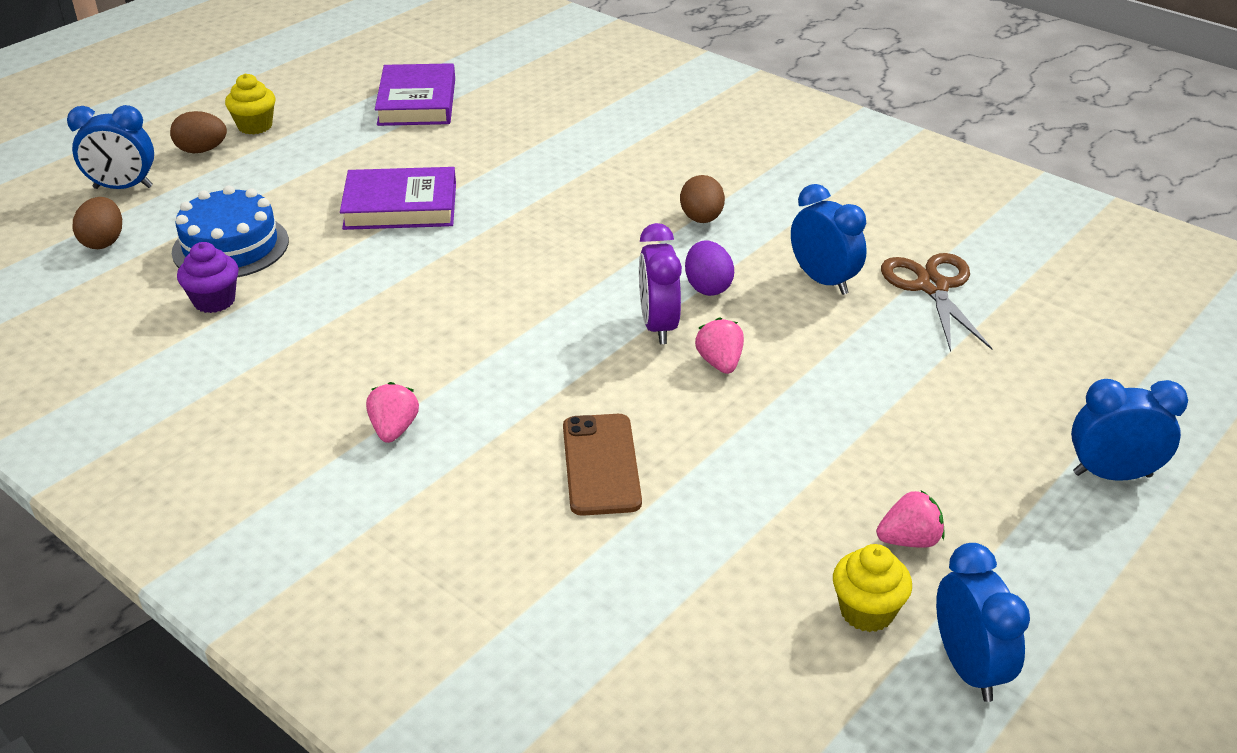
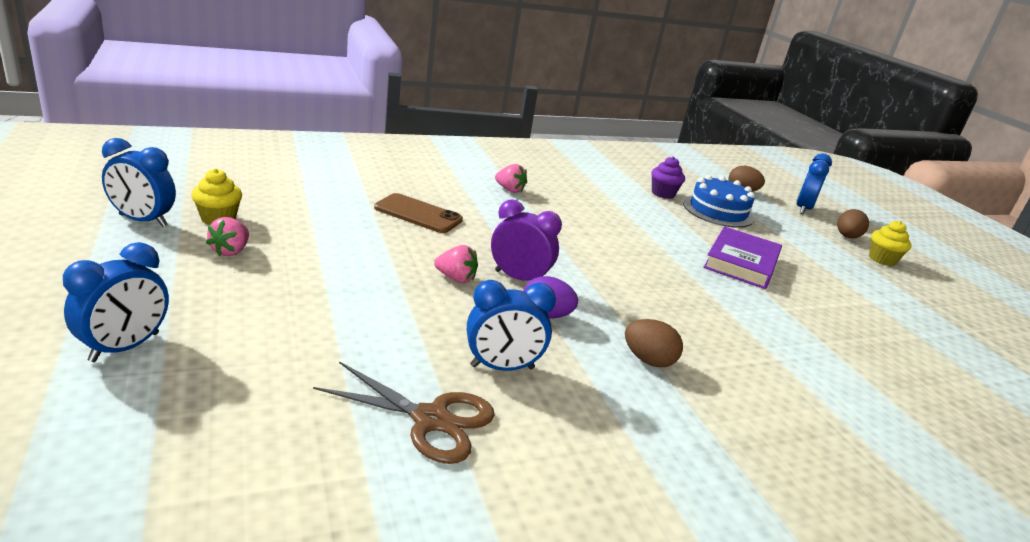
camera: 115 degrees right, 10 degrees down
purple book [375,63,455,126] -> none

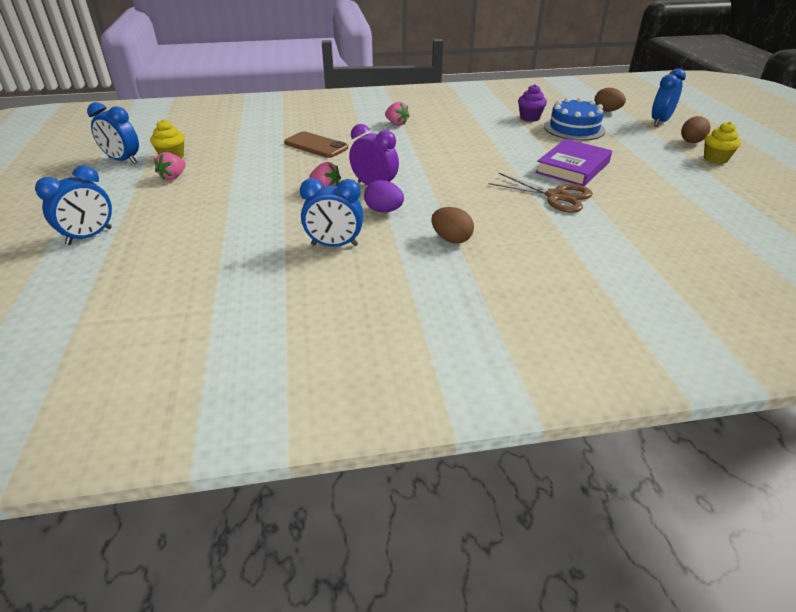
camera: 15 degrees right, 10 degrees up
brown scissors [313,361,495,464] -> brown scissors moved to [488,173,593,213]

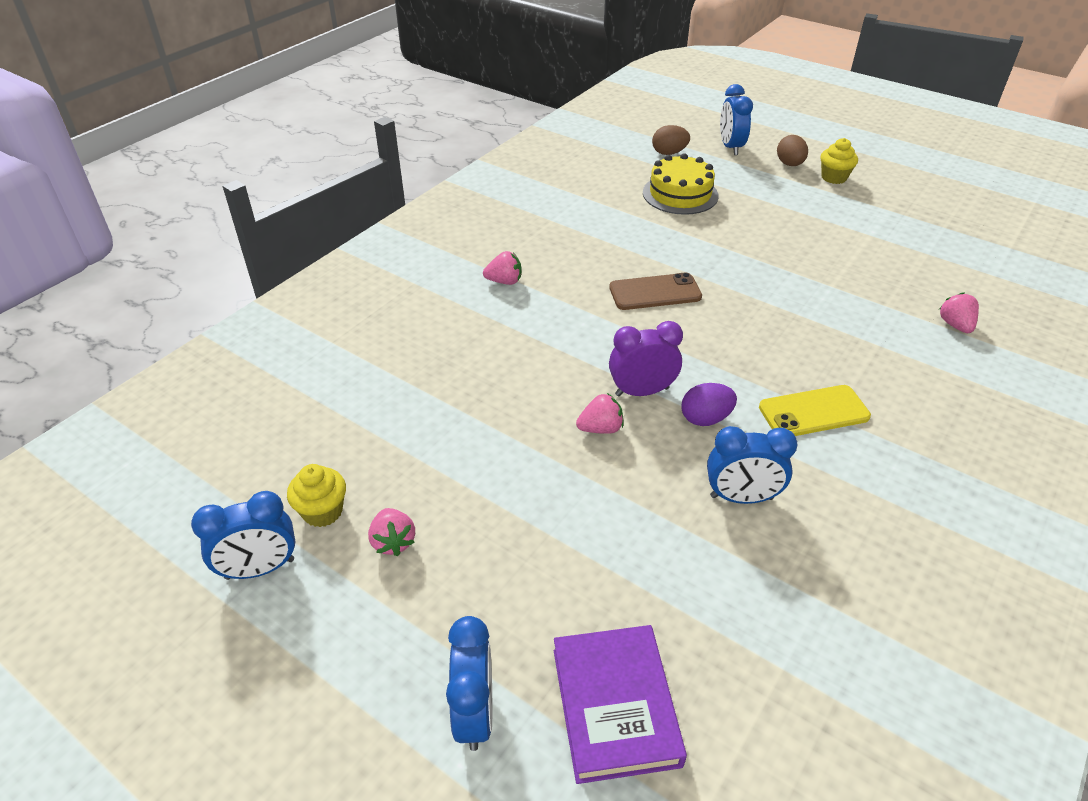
camera: 45 degrees left, 5 degrees up
brown phone [284,131,348,158] -> brown phone moved to [609,273,702,310]
blue clock [300,178,363,247] -> blue clock turned 45 degrees clockwise [707,426,797,504]
brown egg [431,207,474,243] -> yellow phone [759,385,871,436]
brown scissors [488,173,593,213] -> none
purple cupcake [518,84,547,122] -> none
purple book [535,139,612,186] -> purple book moved to [554,625,687,784]
blue cake [544,98,605,141] -> yellow cake [643,153,719,215]
none -> pink strawberry [939,292,979,333]

